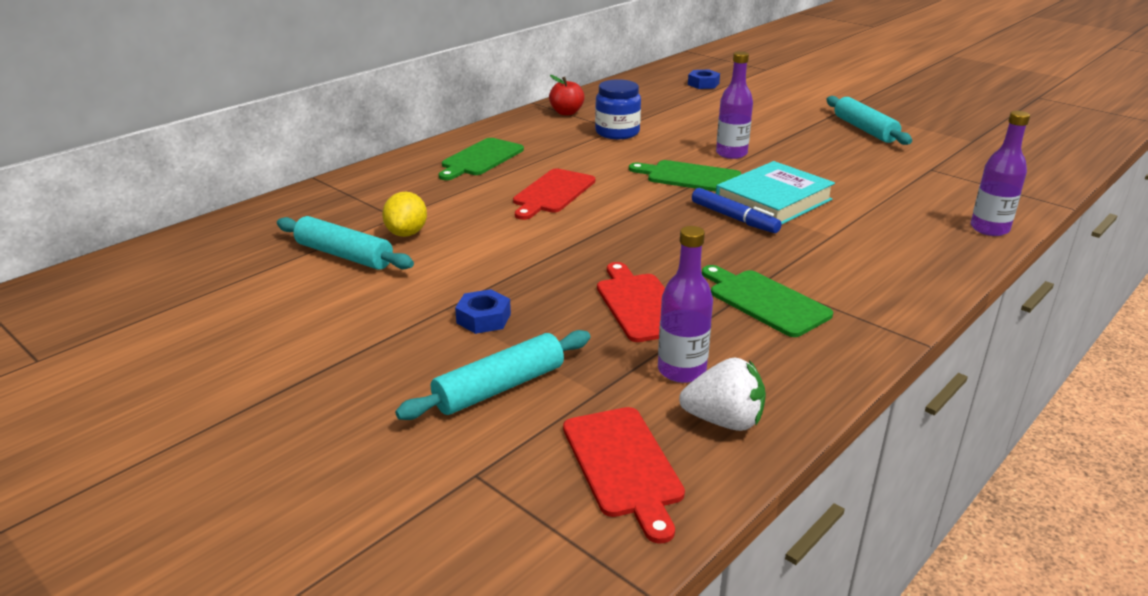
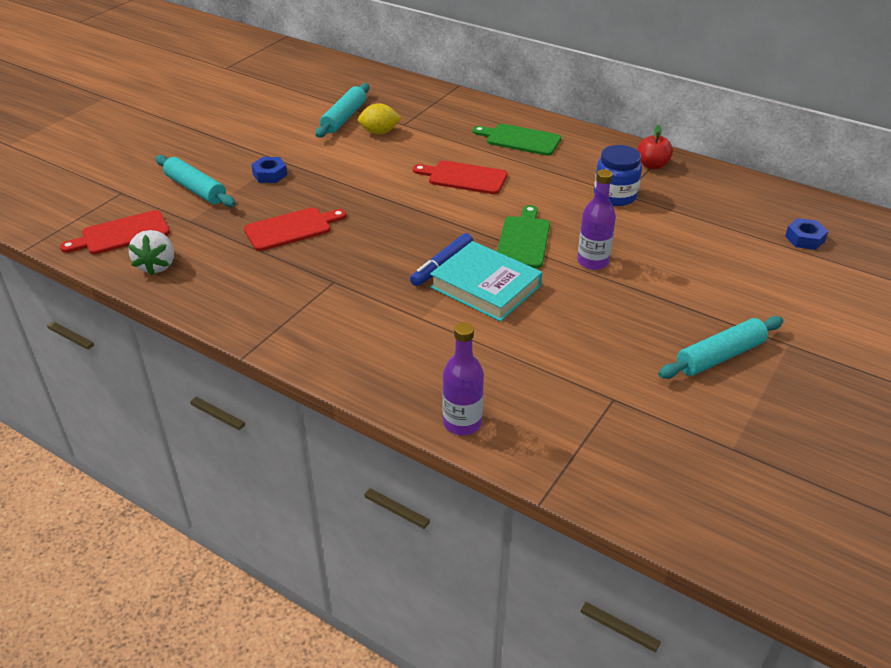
camera: 80 degrees right, 10 degrees up
purple bottle [658,226,713,383] -> none
green cutting board [702,265,833,337] -> none

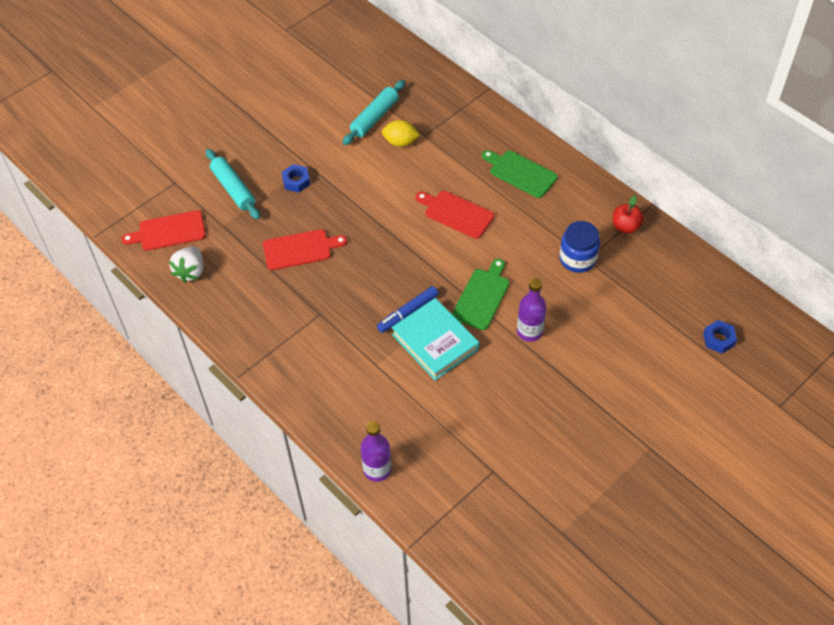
camera: 15 degrees right, 15 degrees up
turquoise rolling pin [658,316,783,379] -> none

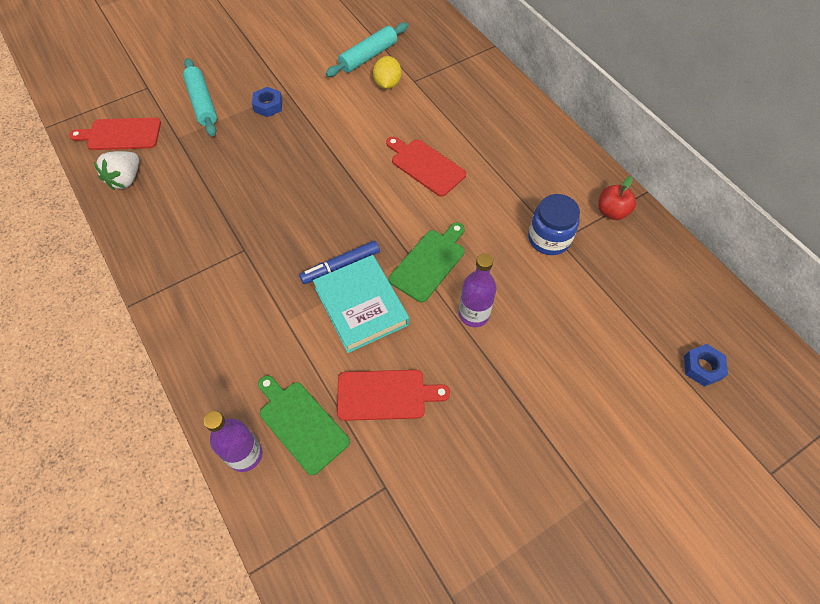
camera: 10 degrees right, 5 degrees up
red cutting board [263,229,347,270] -> red cutting board moved to [337,370,450,421]
yellow lemon [382,120,420,147] -> yellow lemon turned 75 degrees clockwise [373,56,402,89]
green cutting board [482,150,558,198] -> green cutting board moved to [258,375,350,475]

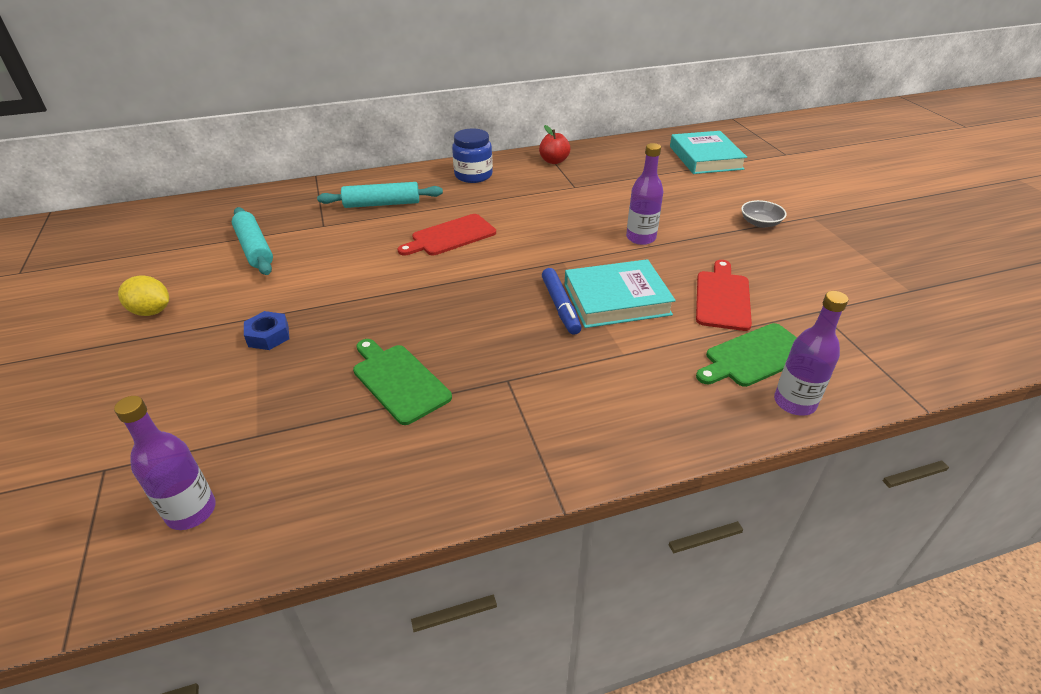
camera: 75 degrees left, 20 degrees down
red cutting board [69,118,161,150] -> purple bottle [114,396,216,530]
white strawberry [94,151,139,190] -> none
turquoise rolling pin [183,58,217,137] -> turquoise rolling pin moved to [317,182,443,208]
yellow lemon [373,56,402,89] -> yellow lemon moved to [118,275,169,316]
green cutting board [389,223,465,302] -> green cutting board moved to [353,339,452,425]
blue jar [528,194,580,255] -> blue jar moved to [452,129,493,183]
blue nut [684,344,728,387] -> turquoise book [670,131,747,174]
none -> grey bowl [741,200,787,228]

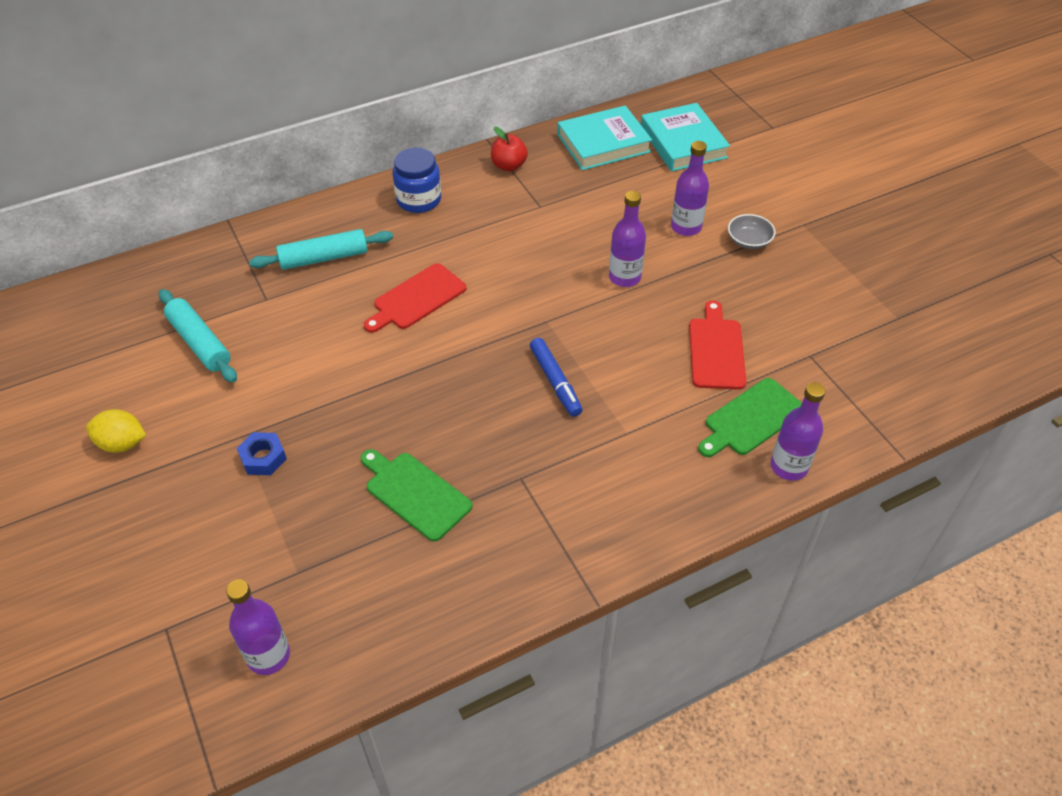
camera: 10 degrees left, 10 degrees up
turquoise book [564,259,676,328] -> turquoise book moved to [557,105,652,170]
none -> purple bottle [671,141,709,236]

